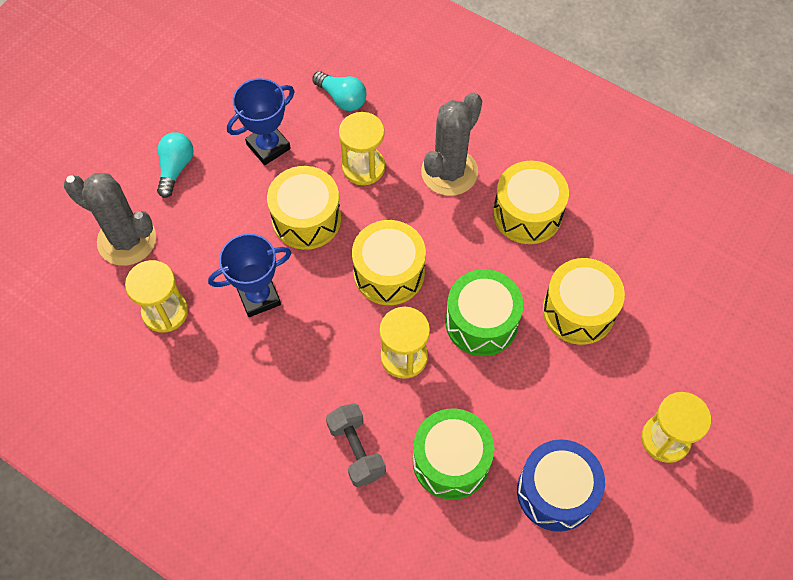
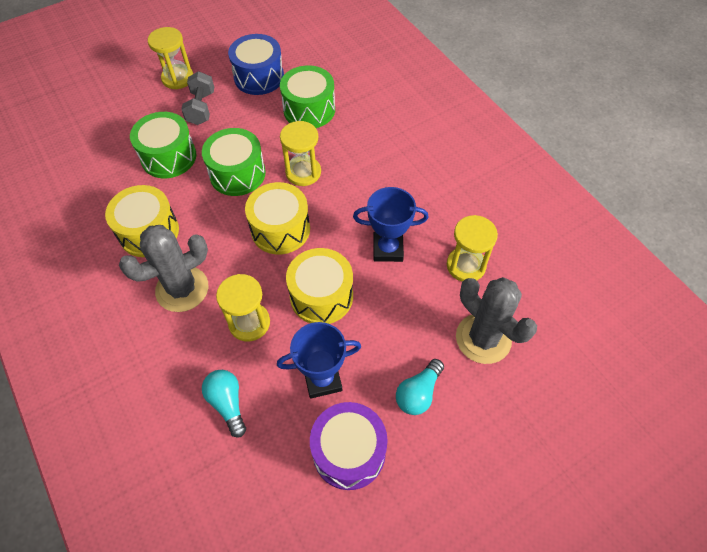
camera: 155 degrees left, 5 degrees down
grey dumbbell [326,403,386,487] -> grey dumbbell moved to [181,71,214,125]
yellow drum [543,258,625,345] -> green drum [130,112,196,178]
none -> purple drum [310,402,388,490]

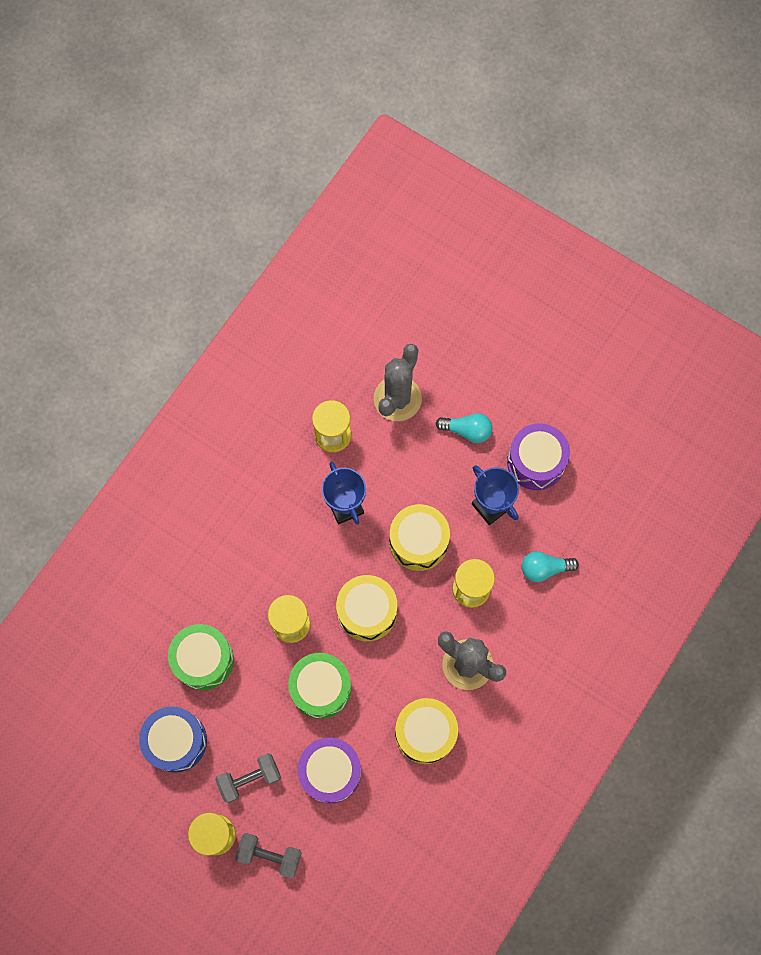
camera: 115 degrees left, 15 degrees up
green drum [130,112,196,178] -> purple drum [298,738,361,803]
turquoise light bulb [202,370,246,437] -> turquoise light bulb turned 45 degrees clockwise [522,551,579,582]
none -> grey dumbbell [235,833,302,878]

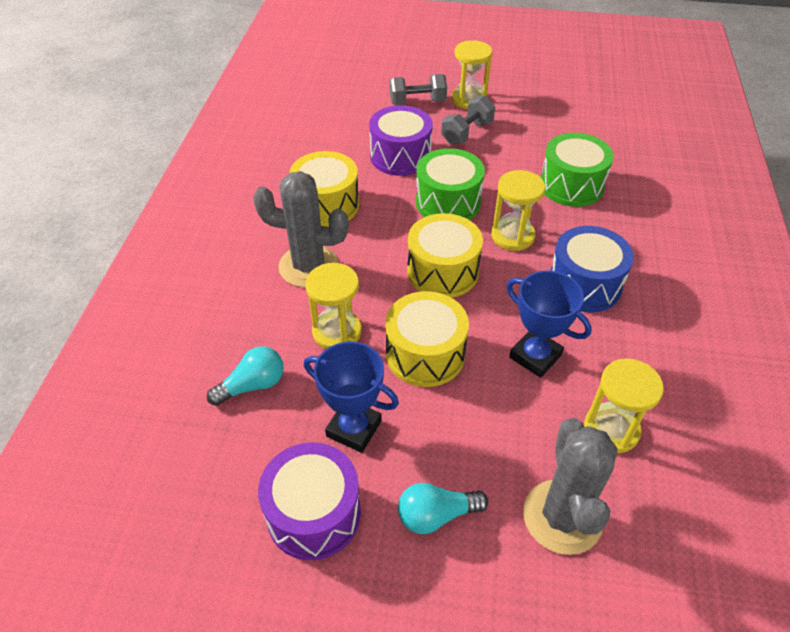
camera: 155 degrees right, 25 degrees down
blue drum [139,706,207,773] -> blue drum moved to [550,226,634,312]

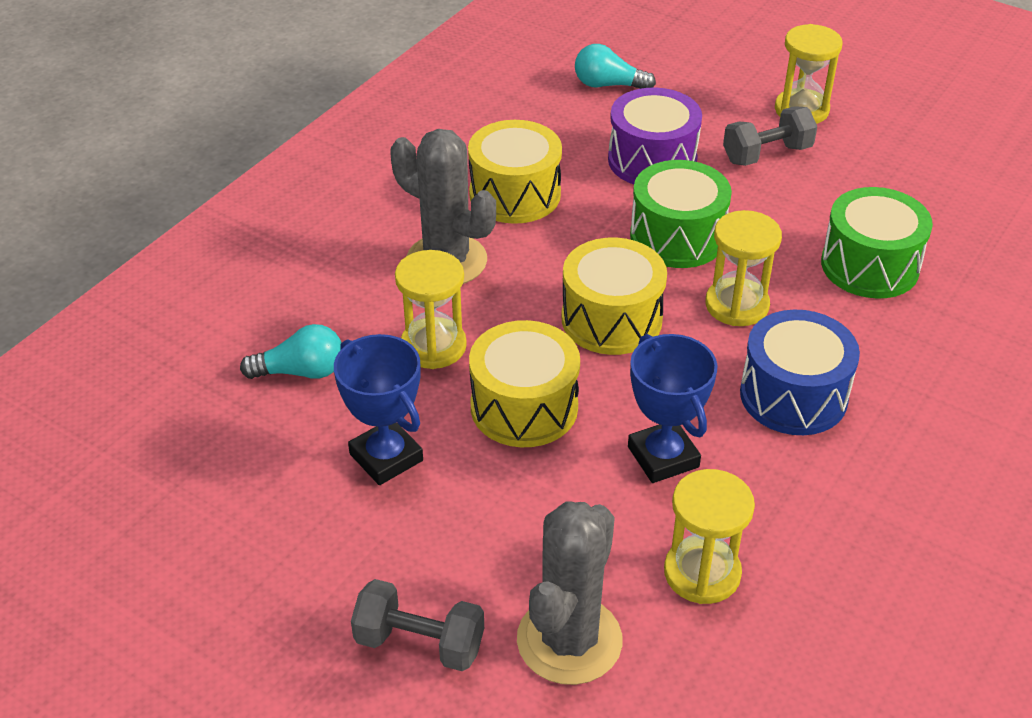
camera: 25 degrees right, 5 degrees down
purple drum [258,442,361,560] -> none
grey dumbbell [390,74,447,105] -> grey dumbbell moved to [351,579,484,671]
turquoise light bulb [398,483,488,534] -> turquoise light bulb moved to [575,44,656,89]

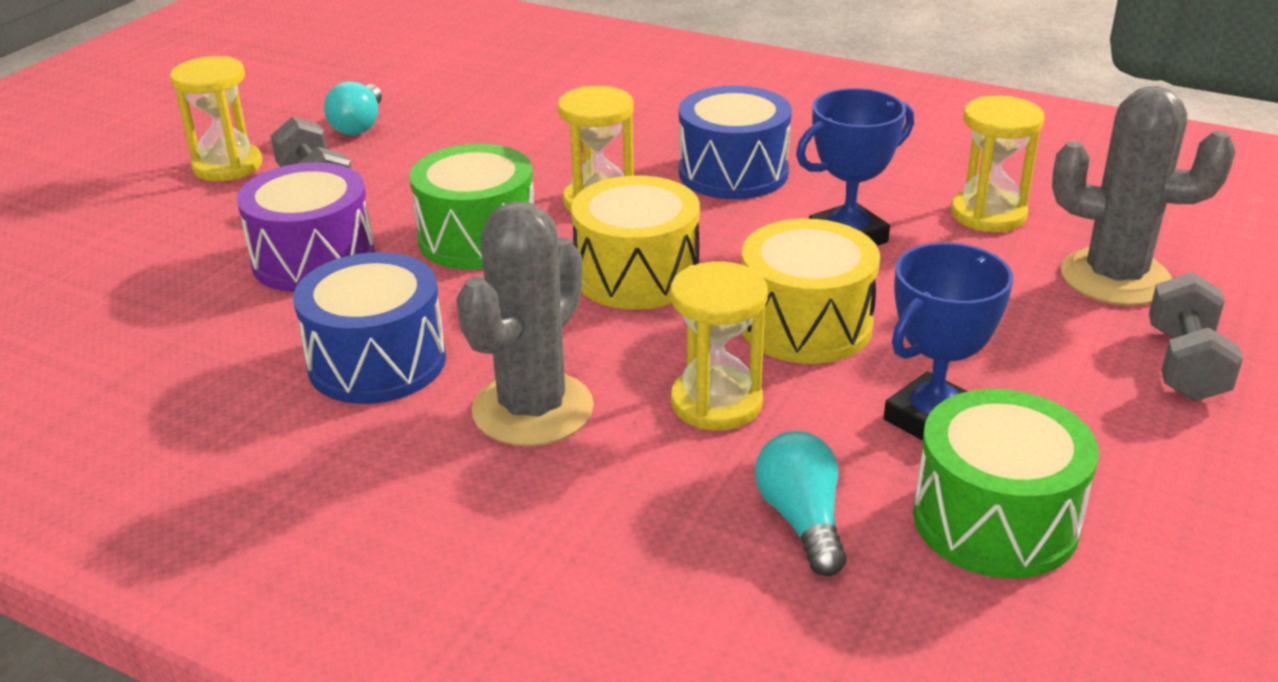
camera: 95 degrees left, 10 degrees down
yellow drum [468,120,562,224] -> blue drum [293,252,446,404]
turquoise light bulb [575,44,656,89] -> turquoise light bulb moved to [324,81,382,135]
green drum [821,187,933,299] -> green drum moved to [913,389,1099,579]

